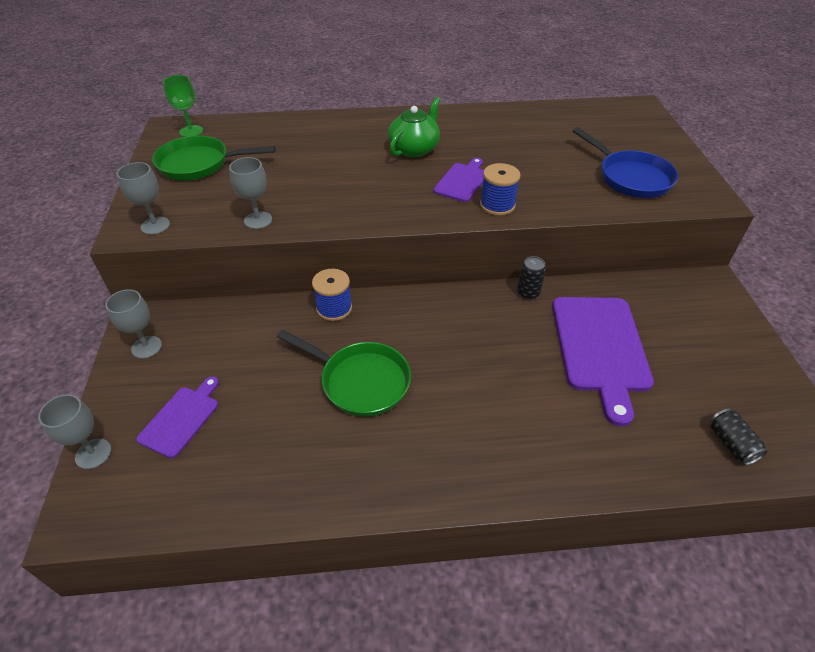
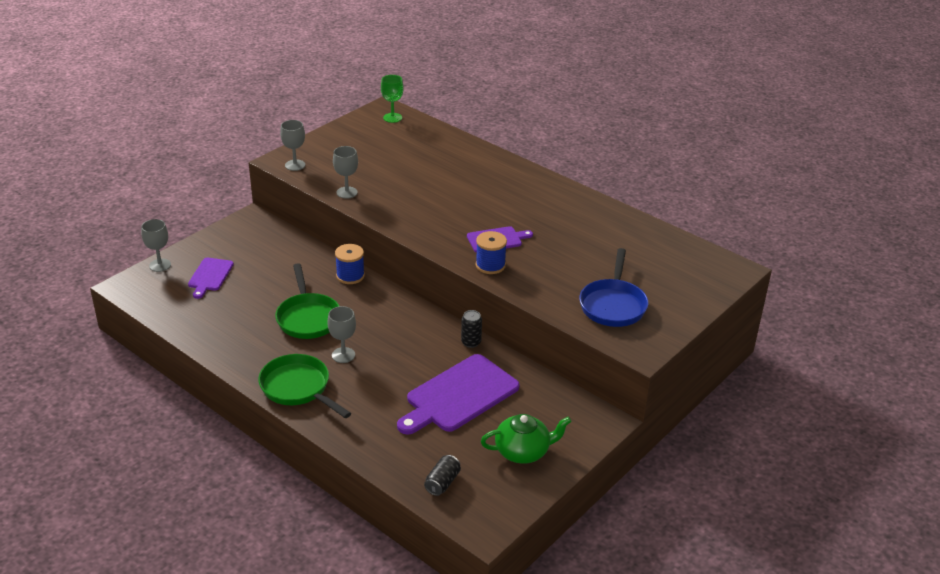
camera: 45 degrees right, 10 degrees down
grey goblet [105,290,162,359] -> grey goblet moved to [328,306,356,363]
purple cutting board [136,377,219,458] -> purple cutting board turned 120 degrees clockwise [188,258,234,299]
green pan [152,136,275,181] -> green pan moved to [258,354,351,418]
green teapot [388,97,440,157] -> green teapot moved to [481,414,571,464]

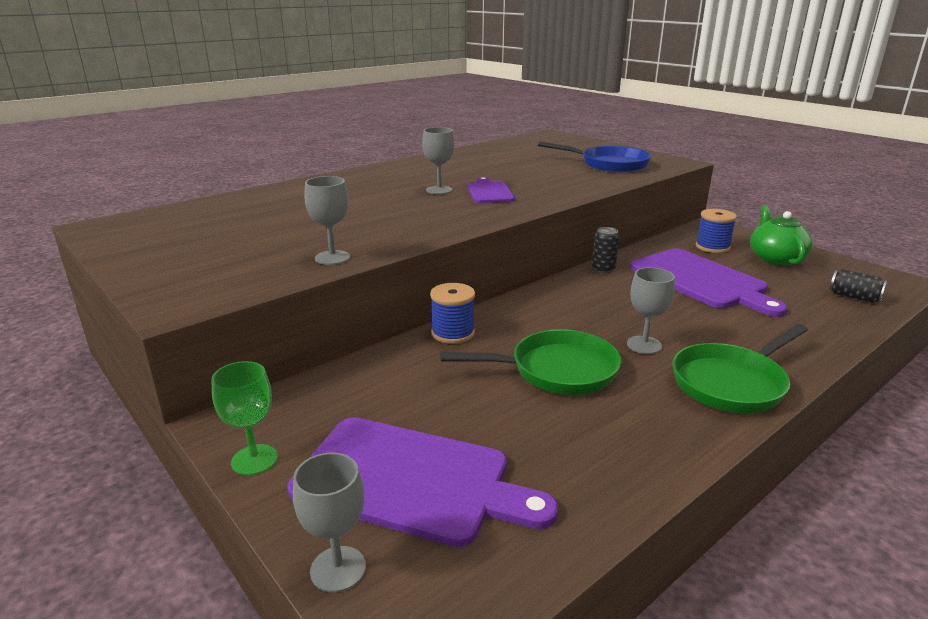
camera: 80 degrees left, 10 degrees down
purple cutting board [188,258,234,299] -> purple cutting board [288,417,558,547], size x1.85
grey goblet [280,120,305,171] -> grey goblet moved to [422,127,455,194]
green goblet [381,75,404,123] -> green goblet moved to [211,361,278,475]
blue spool [476,231,507,274] -> blue spool moved to [696,209,737,253]

